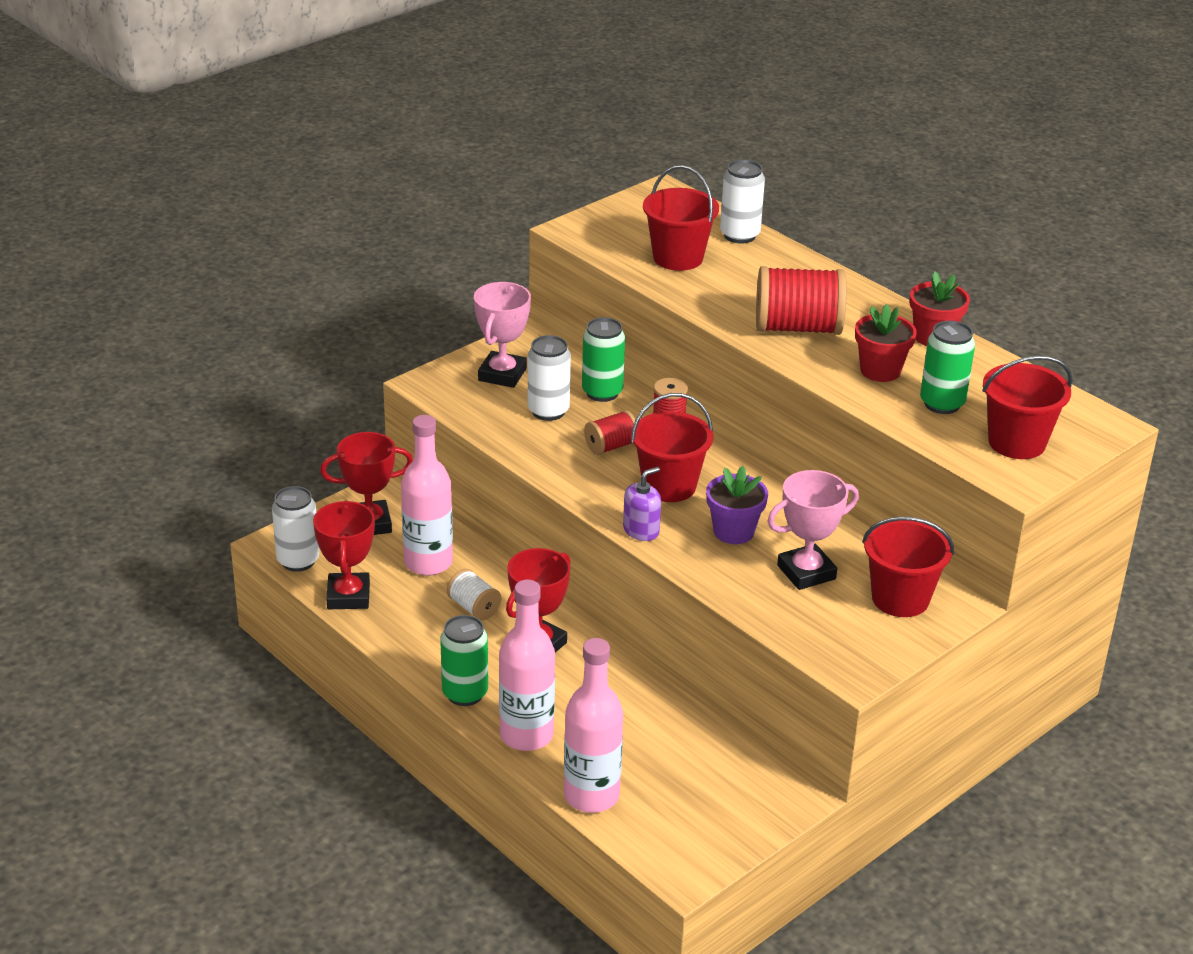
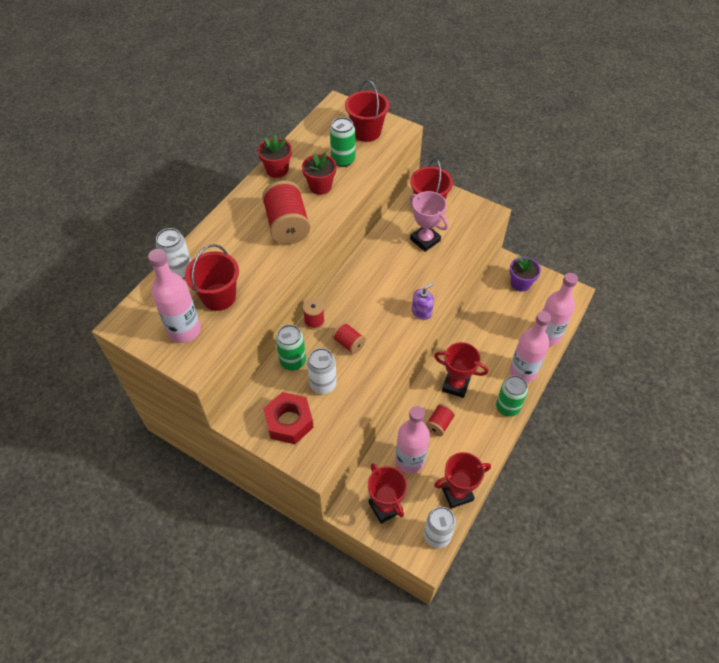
camera: 105 degrees left, 20 degrees up
white spool [447,569,501,620] -> red spool [426,404,455,436]
pink trophy [474,282,531,388] -> red nut [263,392,314,444]
purple soap dispenser [623,467,661,541] -> purple soap dispenser turned 105 degrees clockwise [412,283,434,320]
red bucket [631,393,713,502] -> none
purple flower pot [706,466,768,544] -> purple flower pot moved to [510,256,541,292]
none -> pink bottle [148,249,201,343]

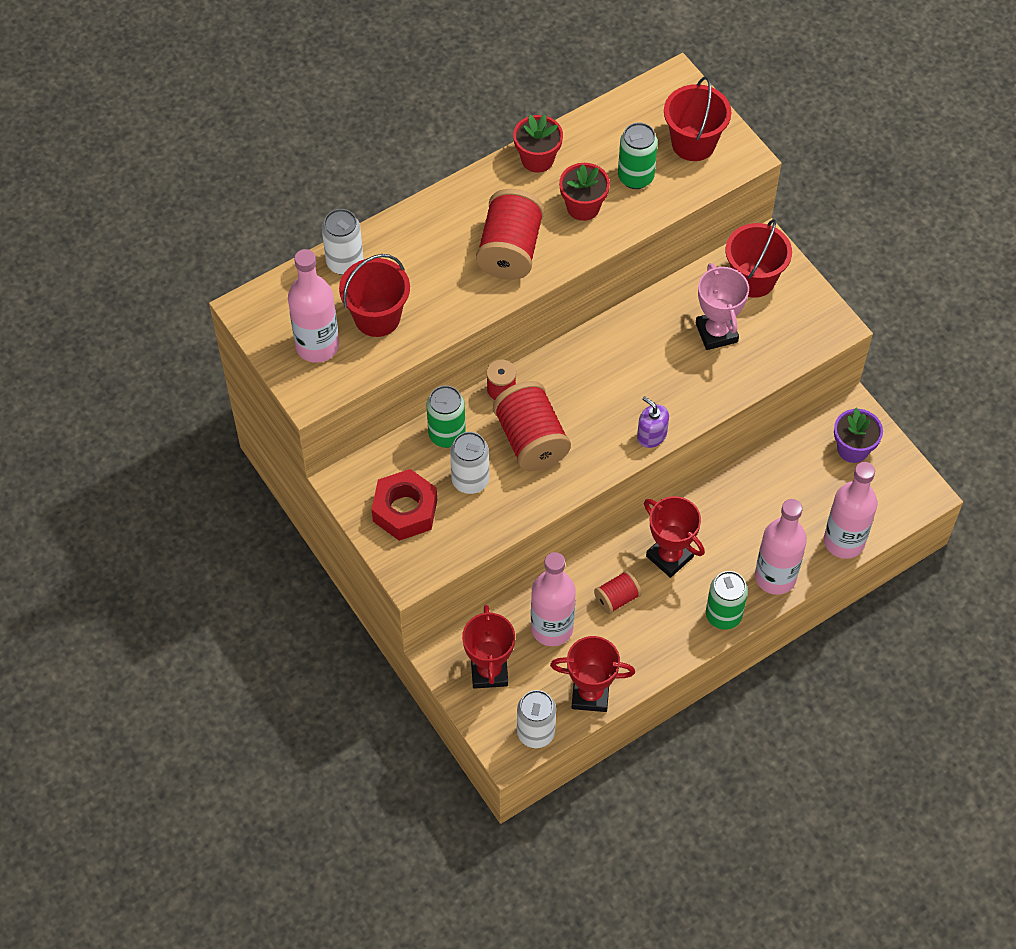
camera: 25 degrees right, 5 degrees up
red spool [332,322,366,354] -> red spool [493,381,571,471], size x1.87
purple soap dispenser [412,283,434,320] -> purple soap dispenser turned 120 degrees counterclockwise [637,396,669,448]

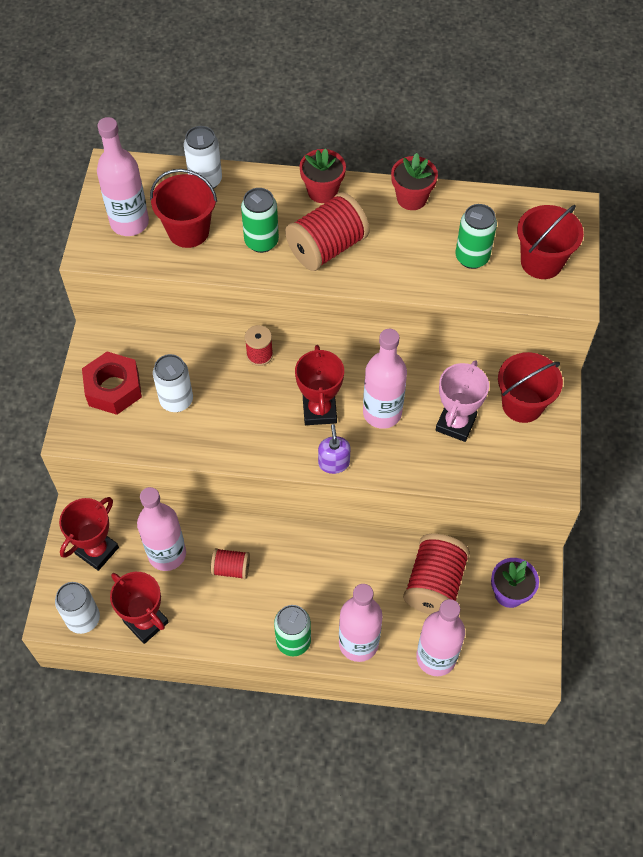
camera: 40 degrees right, 0 degrees up
green can [427,385,466,448] -> green can moved to [241,188,279,253]
red spool [493,381,571,471] -> red spool moved to [403,533,470,614]
red flower pot [559,163,610,221] -> red flower pot moved to [299,149,346,203]
red trophy [644,496,705,578] -> red trophy moved to [295,345,344,425]
none -> pink bottle [363,329,407,429]

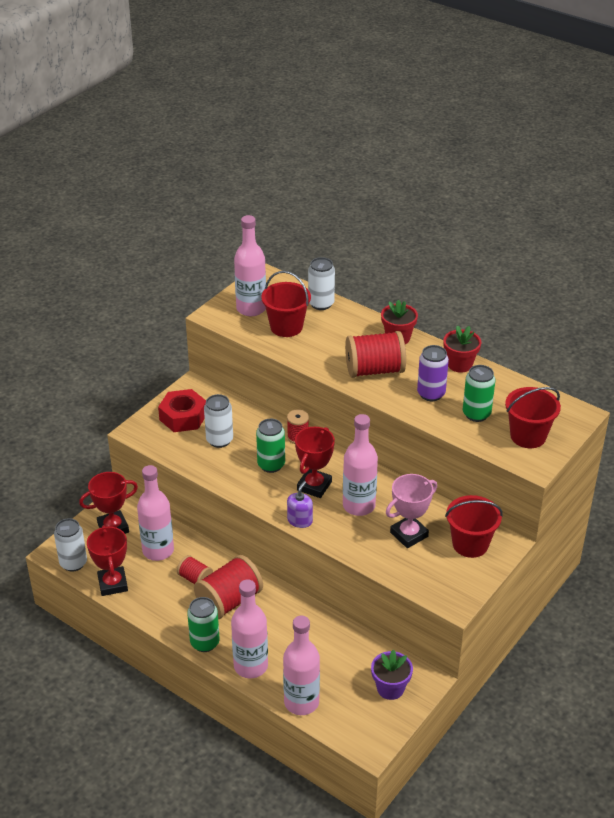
camera: 30 degrees right, 20 degrees down
green can [241,188,279,253] -> green can moved to [256,419,285,473]
red spool [403,533,470,614] -> red spool moved to [194,555,263,619]
none -> purple can [417,345,449,401]

